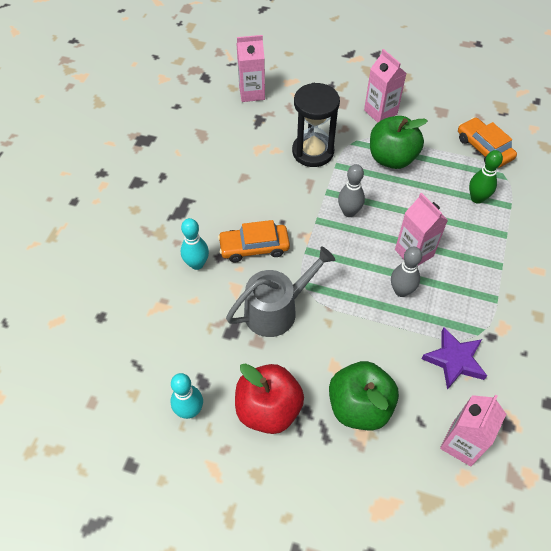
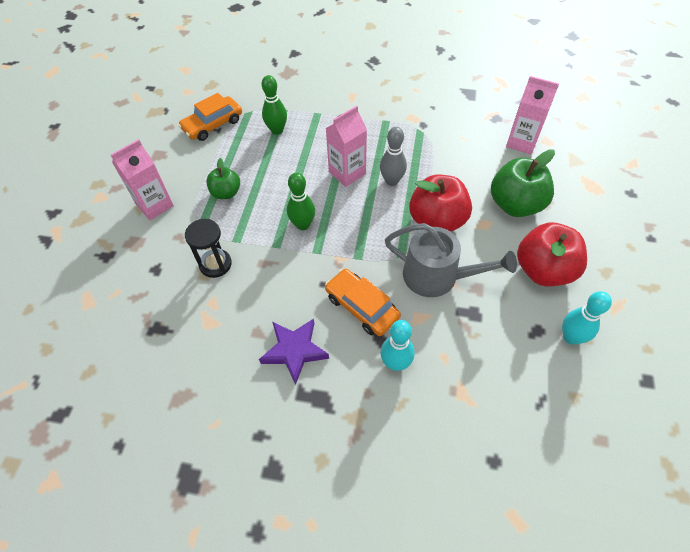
camera: 95 degrees left, 0 degrees up
orange car [218,220,290,262] -> orange car turned 150 degrees clockwise [325,269,401,336]
grey watering can [226,246,335,337] -> grey watering can turned 150 degrees clockwise [385,223,517,297]
pink carton [236,35,265,102] -> none
black hourglass [292,83,340,167] -> black hourglass [185,219,232,278], size x0.65
grey bowling pin [338,164,365,217] -> green bowling pin [287,173,315,230]
green apple [370,116,428,169] -> green apple [206,158,240,199], size x0.58
purple star [421,327,487,390] -> purple star moved to [259,319,329,385]
none -> red apple [409,175,472,232]

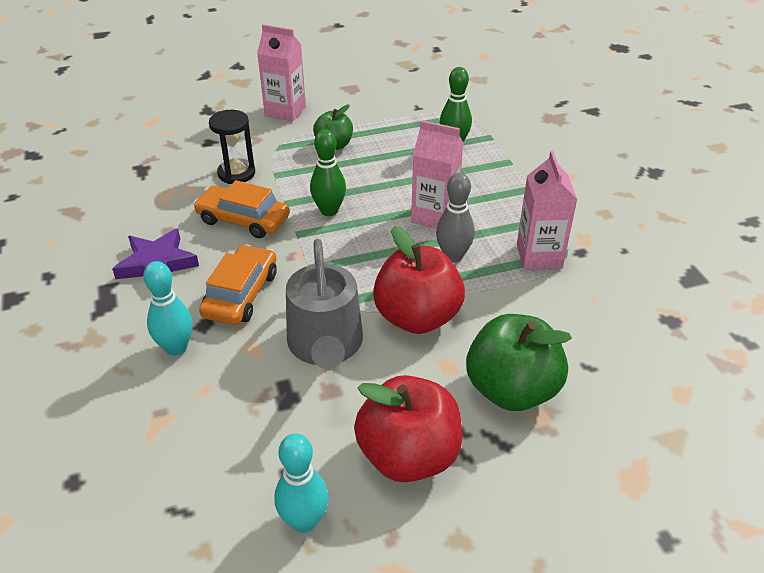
camera: 60 degrees right, 15 degrees down
orange car [178,93,242,141] -> orange car moved to [193,180,290,238]
pink carton [506,76,559,154] -> pink carton moved to [517,151,577,270]

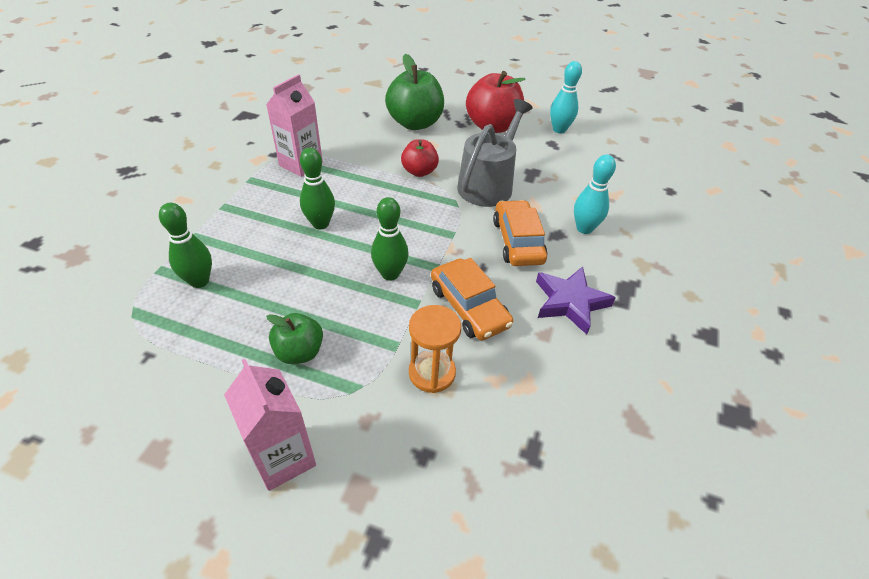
camera: 145 degrees left, 5 degrees up
orange car [199,245,277,325] -> orange car turned 120 degrees clockwise [493,200,547,266]
black hourglass [209,110,255,184] -> orange hourglass [409,305,461,393]
red apple [373,226,465,334] -> red apple [401,139,439,177], size x0.58
pink carton [411,120,463,229] -> green bowling pin [300,148,335,229]
grey bowling pin [436,173,475,262] -> none

